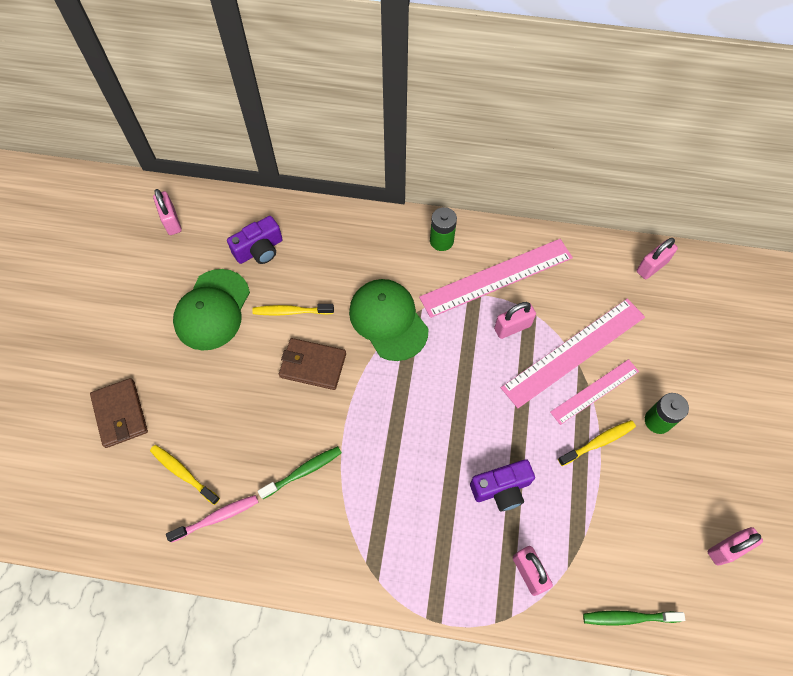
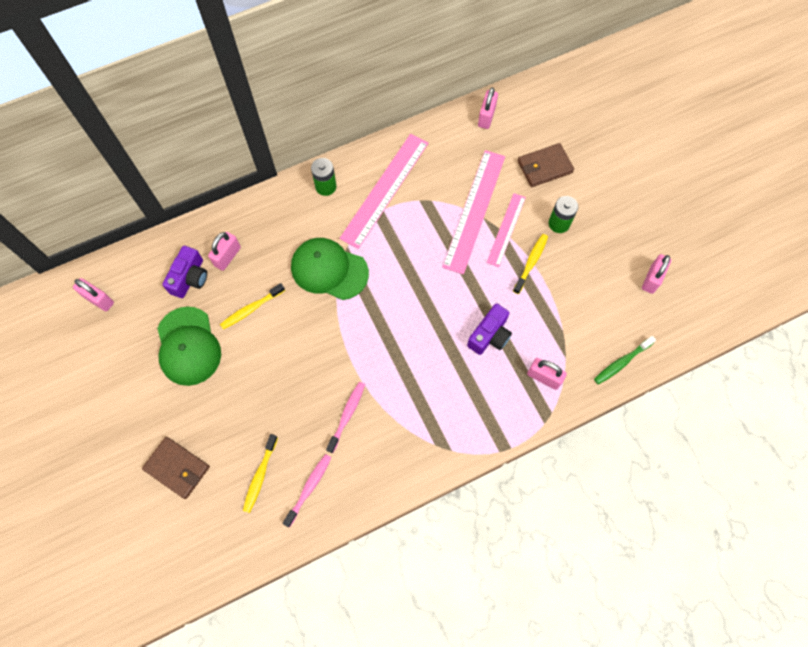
camera: 35 degrees left, 5 degrees up
yellow toothbrush [150,445,220,505] -> yellow toothbrush turned 75 degrees counterclockwise [243,434,278,513]
green toothbrush [258,446,342,499] -> pink toothbrush [326,382,365,453]
brown wallet [279,338,346,390] -> brown wallet moved to [518,143,574,187]
pink padlock [494,302,536,339] -> pink padlock moved to [208,232,241,271]

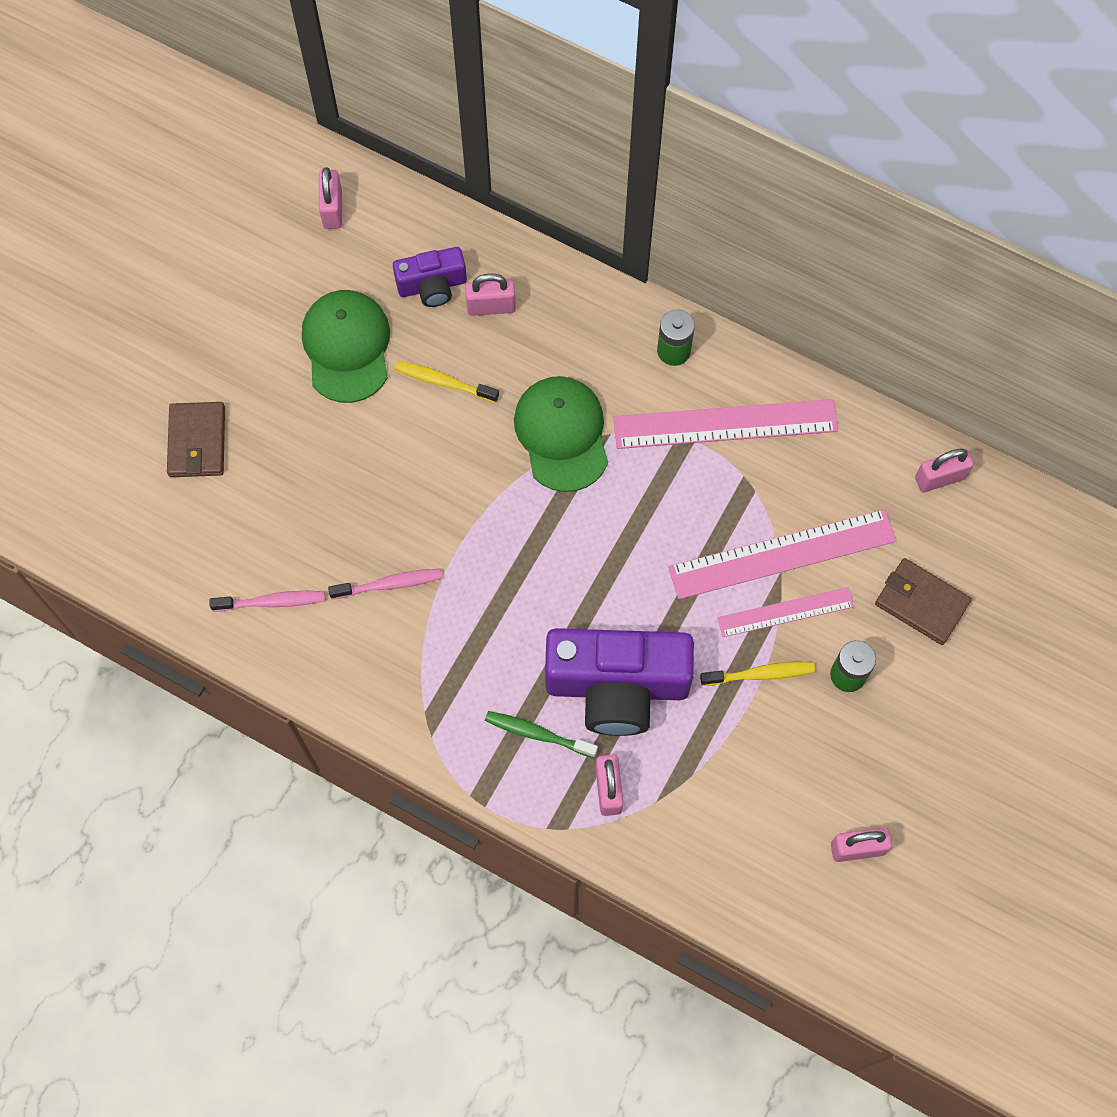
camera: 55 degrees right, 0 degrees up
green cap [157,306,221,386] -> green cap turned 135 degrees clockwise [302,290,390,403]
yellow toothbrush [243,434,278,513] -> none
purple camera [467,303,512,355] -> purple camera [545,628,694,736], size x1.90
green toothbrush [594,336,656,385] -> green toothbrush moved to [485,711,598,758]

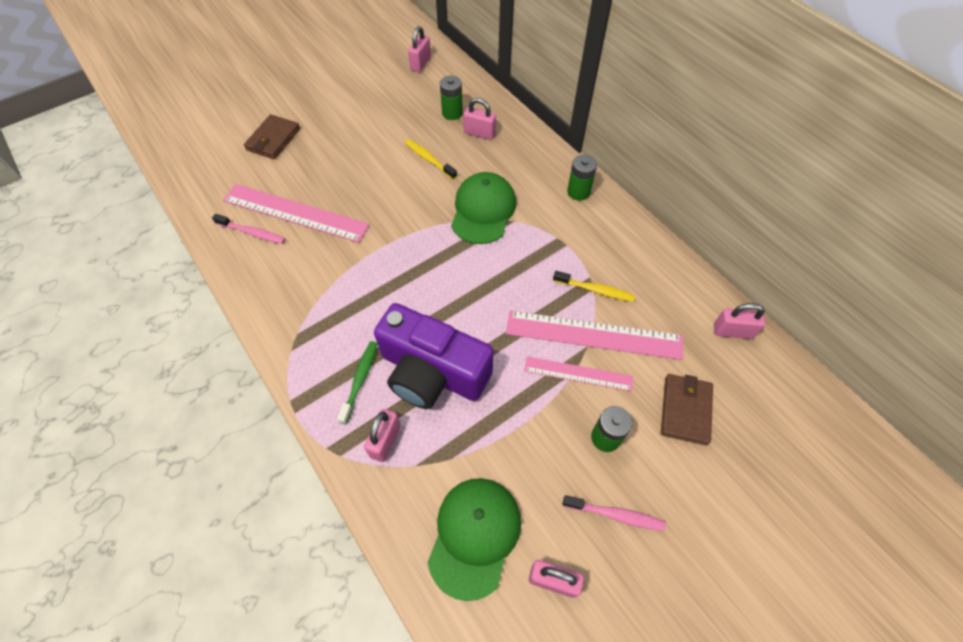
camera: 25 degrees right, 10 degrees down
green cap [302,290,390,403] -> green cap moved to [427,478,521,601]
pink toothbrush [328,569,442,599] -> pink toothbrush moved to [563,495,666,531]
purple camera [393,247,467,307] -> green battery [440,75,463,120]
green toothbrush [485,711,598,758] -> green toothbrush turned 60 degrees clockwise [337,341,377,424]
pink ruler [613,399,838,449] -> pink ruler moved to [223,184,370,243]
yellow toothbrush [700,662,815,686] -> yellow toothbrush moved to [553,271,635,302]
brown wallet [875,558,972,645] -> brown wallet turned 45 degrees clockwise [661,374,713,445]

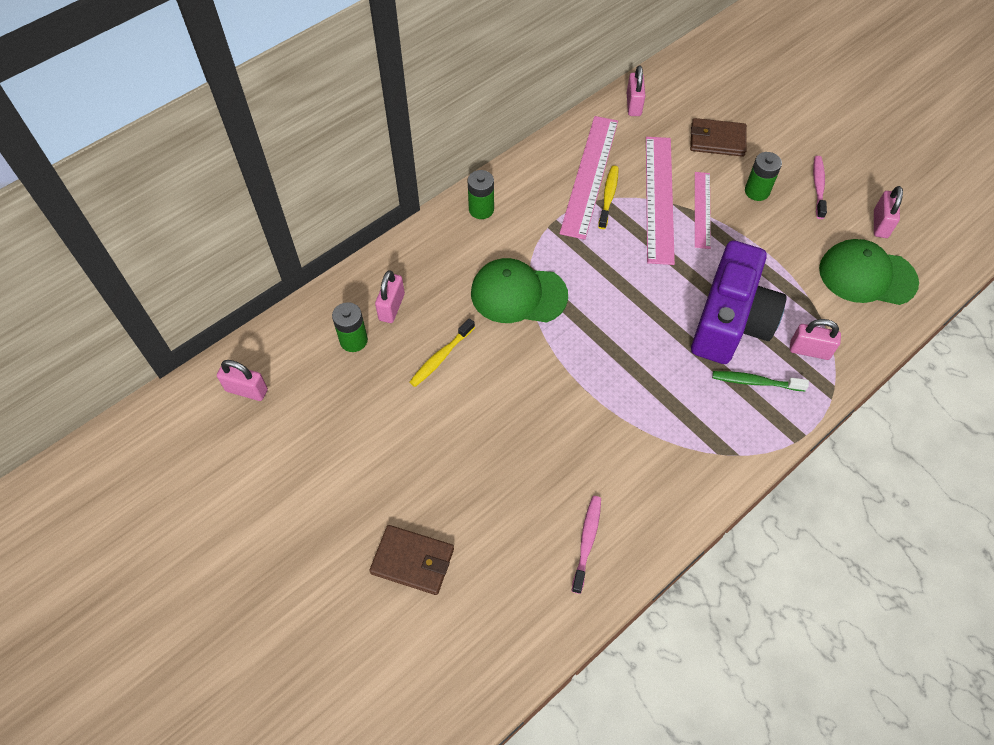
camera: 95 degrees left, 0 degrees up
pink ruler [223,184,370,243] -> pink ruler moved to [559,116,618,240]

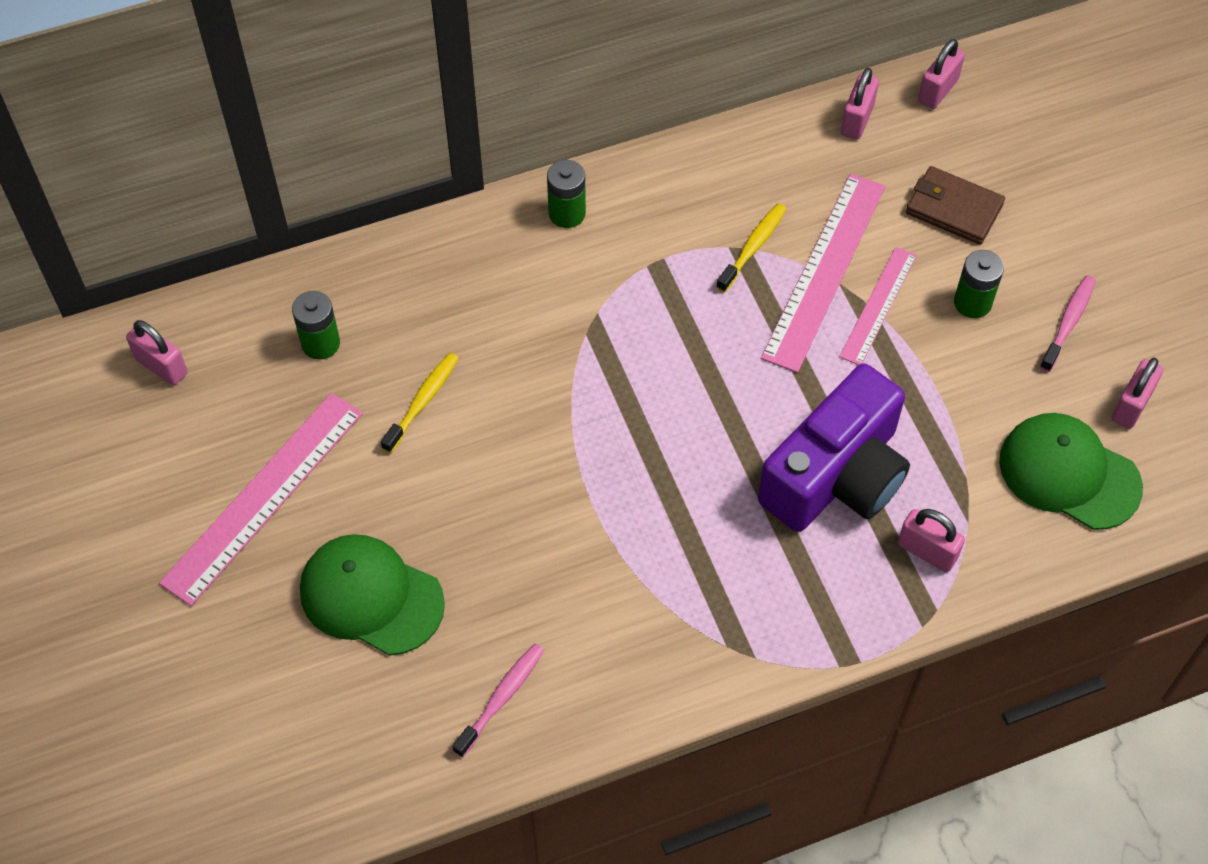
camera: 20 degrees right, 0 degrees up
brown wallet [369,525,454,595] -> none
pink padlock [375,270,405,323] -> pink padlock moved to [918,39,965,109]
yellow toothbrush [409,318,475,387] -> yellow toothbrush turned 150 degrees clockwise [381,353,459,453]
green cap [471,258,568,323] -> green cap moved to [300,534,445,656]
pink ruler [559,116,618,240] -> pink ruler moved to [159,393,363,606]
green toothbrush [712,371,809,391] -> none

